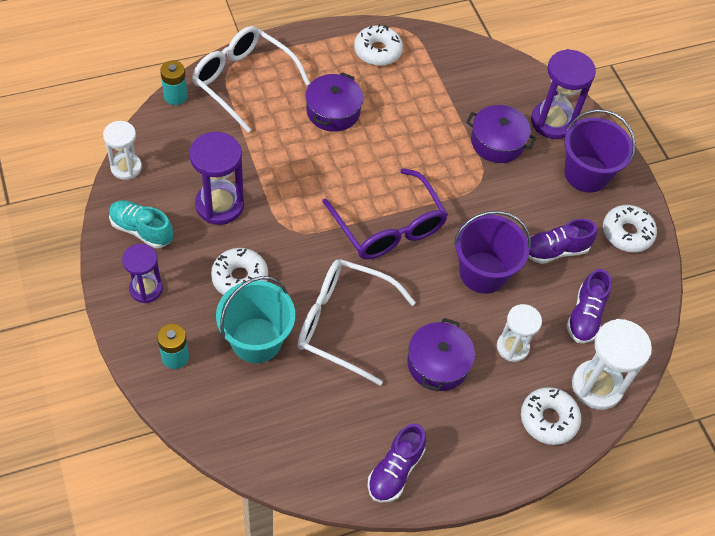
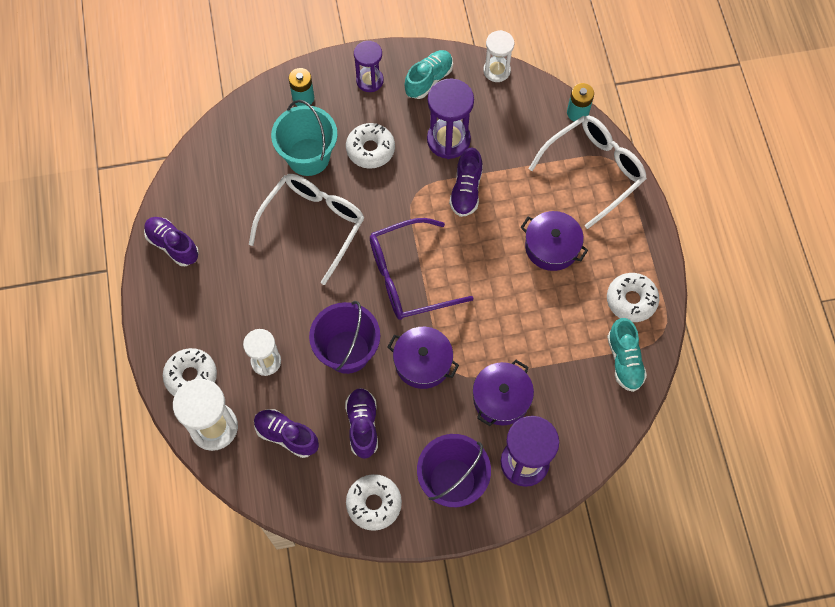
camera: 105 degrees right, 10 degrees up
purple pot [407,318,475,391] -> purple pot moved to [388,327,459,389]
none -> purple shoe [449,148,483,217]
none -> turquoise shoe [607,318,647,392]

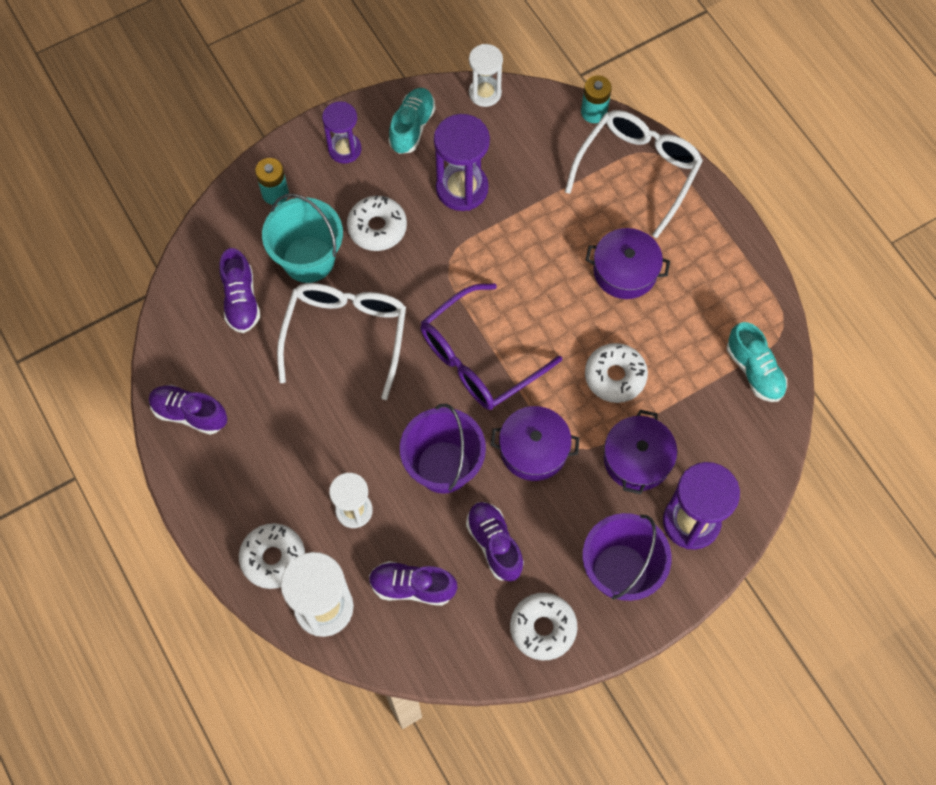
camera: 20 degrees left, 0 degrees up
purple shoe [449,148,483,217] -> purple shoe moved to [219,248,260,333]
white donut [607,273,659,322] -> white donut moved to [585,343,648,403]

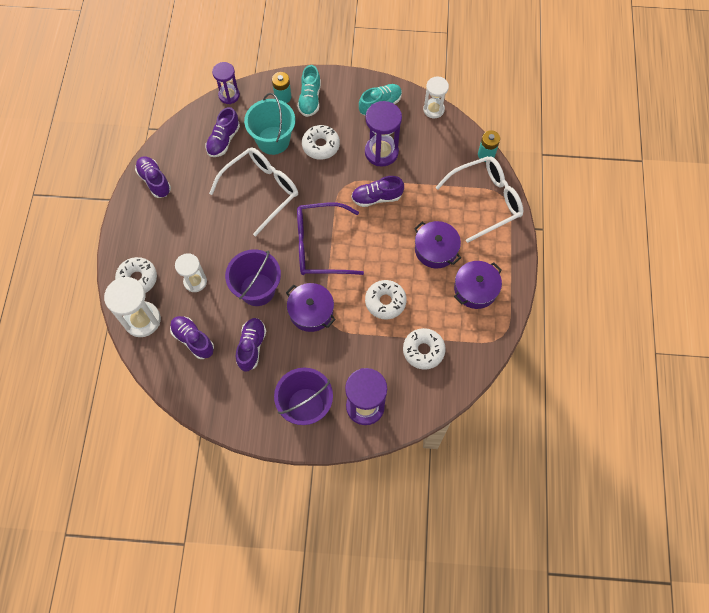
camera: 35 degrees right, 0 degrees up
purple hourglass [322,101,361,164] -> purple hourglass moved to [212,62,240,104]
white donut [510,593,578,660] -> white donut moved to [403,328,446,370]
purple pot [604,410,677,494] -> purple pot moved to [454,261,502,309]
turquoise shoe [727,322,787,402] -> turquoise shoe moved to [298,65,321,117]
none -> purple shoe [351,176,404,207]

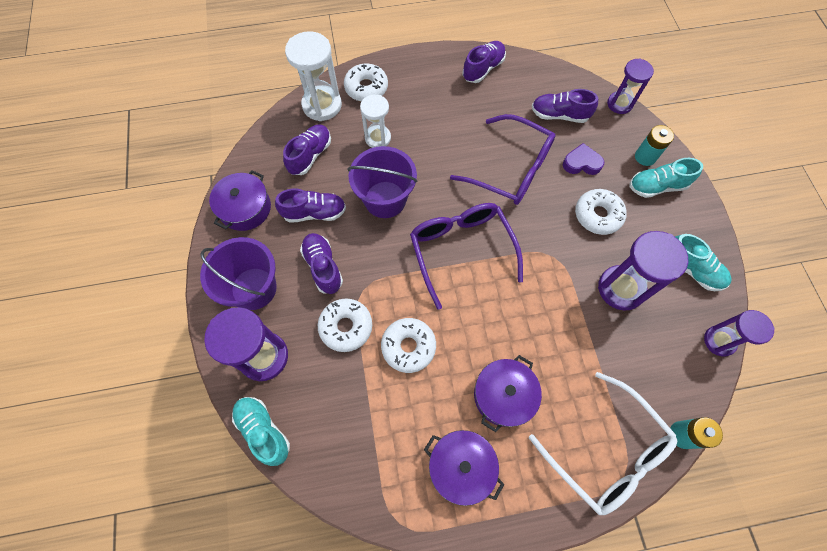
camera: 75 degrees right, 0 degrees up
white glasses [209,147,298,236] -> purple glasses [450,114,556,205]
turquoise bucket [244,93,295,155] -> purple heart [563,143,604,175]
purple pot [286,283,336,332] -> purple pot moved to [209,170,271,231]
purple shoe [351,176,404,207] -> purple shoe moved to [300,233,343,294]
white donut [403,328,446,370] -> white donut moved to [318,299,372,352]
white hourglass [423,77,449,118] -> purple hourglass [704,310,775,356]
none -> turquoise shoe [232,397,290,466]

